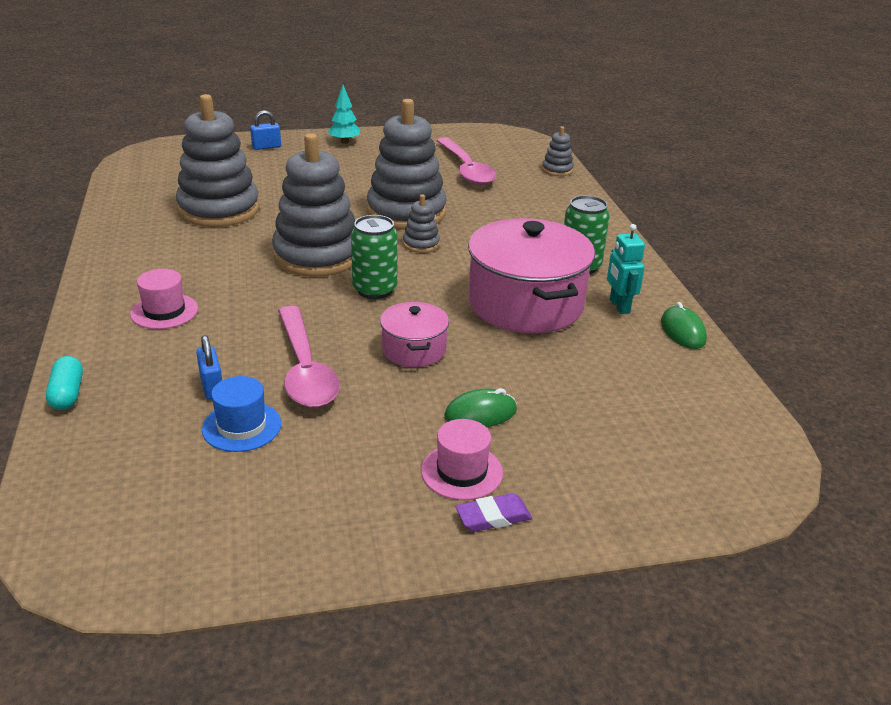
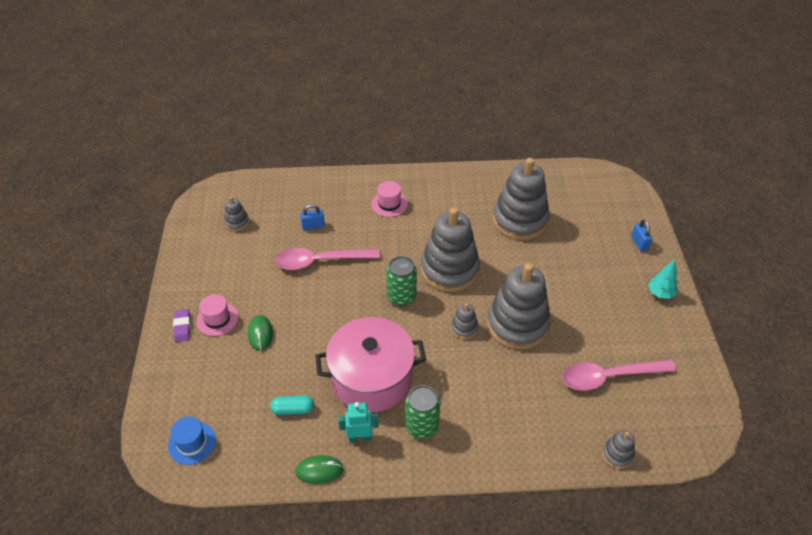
camera: 100 degrees right, 15 degrees up
turquoise capsule [46,356,83,410] -> turquoise capsule moved to [271,396,314,415]
blue hat [202,376,281,452] -> blue hat moved to [168,417,216,465]
pink pot [380,302,449,367] -> none
none -> grey stacking toy [224,196,249,231]

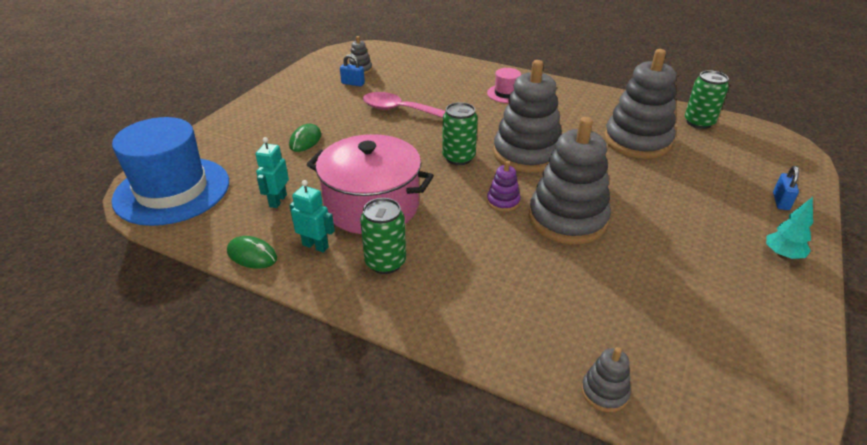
camera: 30 degrees right, 10 degrees down
blue hat [168,417,216,465] -> blue hat [111,117,229,226], size x2.24
purple eraser [173,309,190,342] -> none
pink hat [196,294,238,336] -> none
turquoise capsule [271,396,314,415] -> turquoise robot [255,137,289,208]
blue padlock [300,204,325,230] -> blue padlock moved to [340,54,365,86]
grey stacking toy [451,303,478,339] -> purple stacking toy [487,161,521,212]
pink spoon [562,360,677,391] -> none
none -> green can [685,70,729,129]

